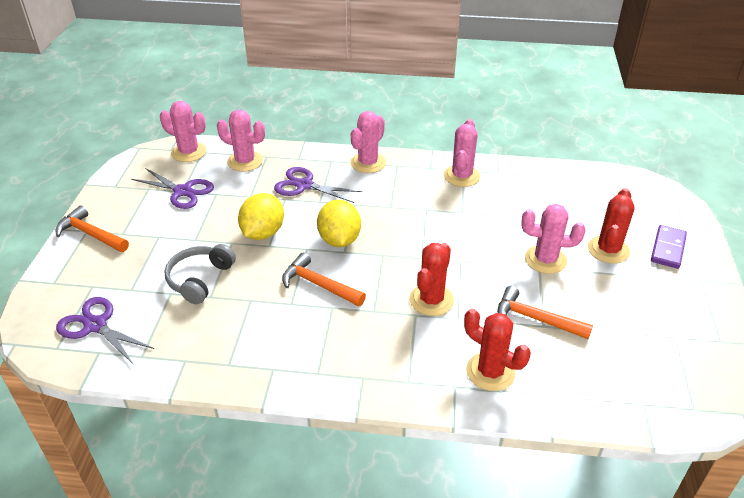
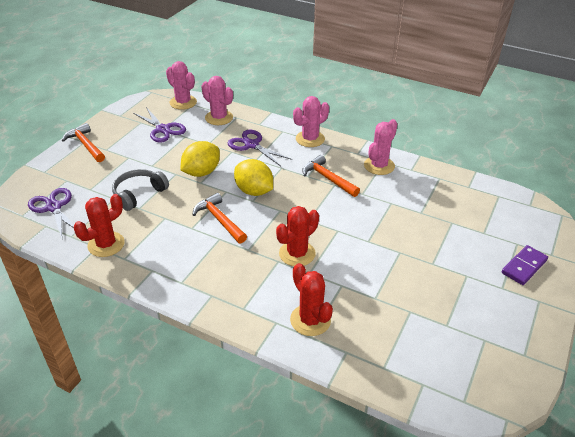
camera: 20 degrees right, 0 degrees up
yellow lemon [317,200,361,247] -> yellow lemon turned 60 degrees counterclockwise [234,159,273,196]
orange hammer [497,286,593,339] -> orange hammer moved to [302,155,360,197]
pink cactus [521,204,586,274] -> none
red cactus [588,188,635,264] -> red cactus moved to [74,194,125,257]

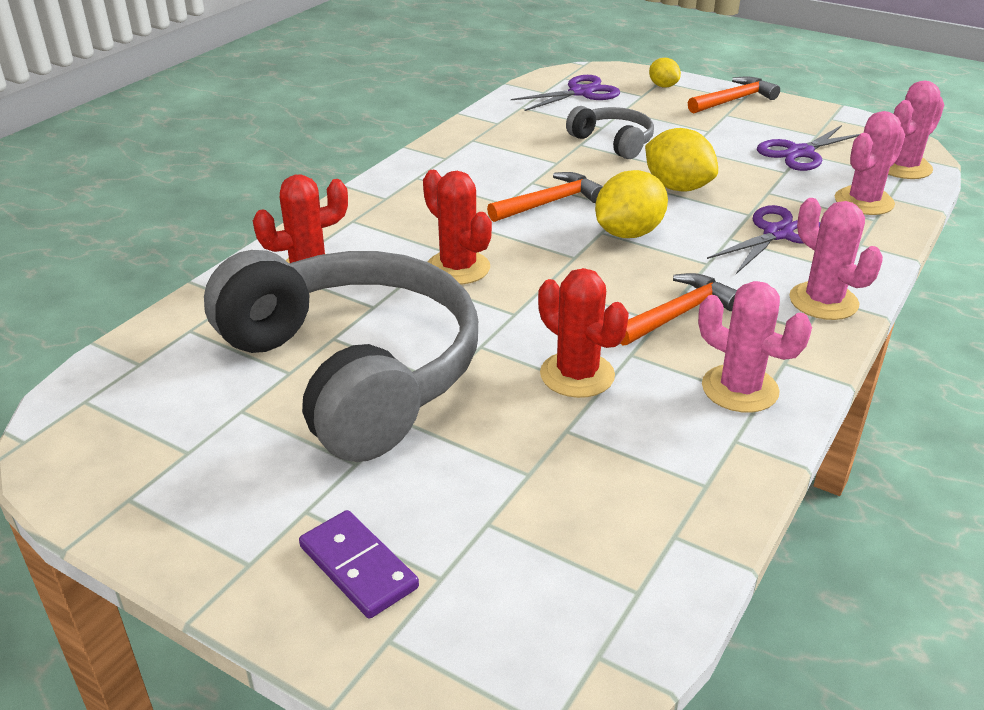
camera: 95 degrees right, 5 degrees down
red cactus [74,194,125,257] -> red cactus moved to [538,268,629,398]
none -> grey headphones [204,250,478,462]
none -> yellow lemon [649,58,681,88]

